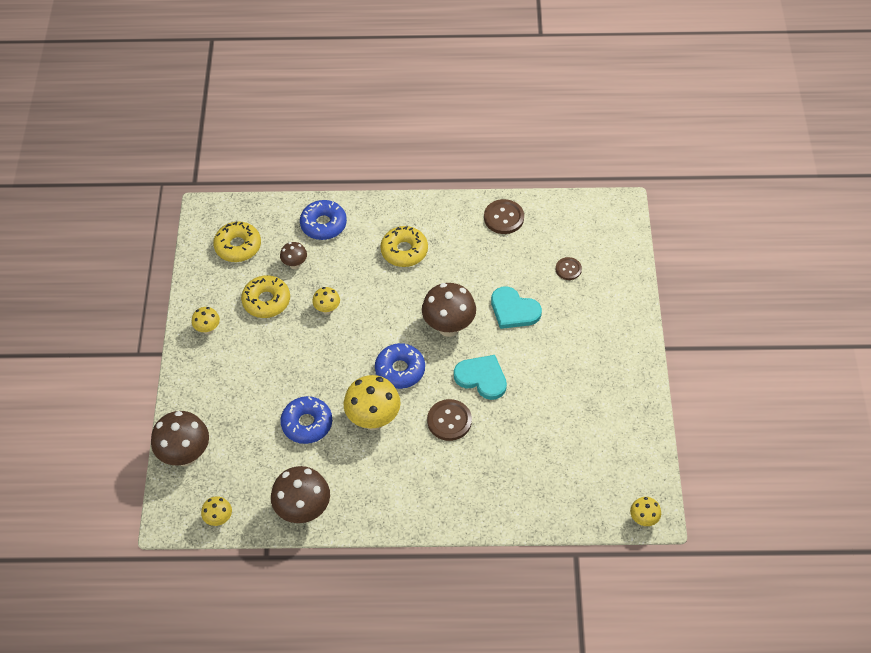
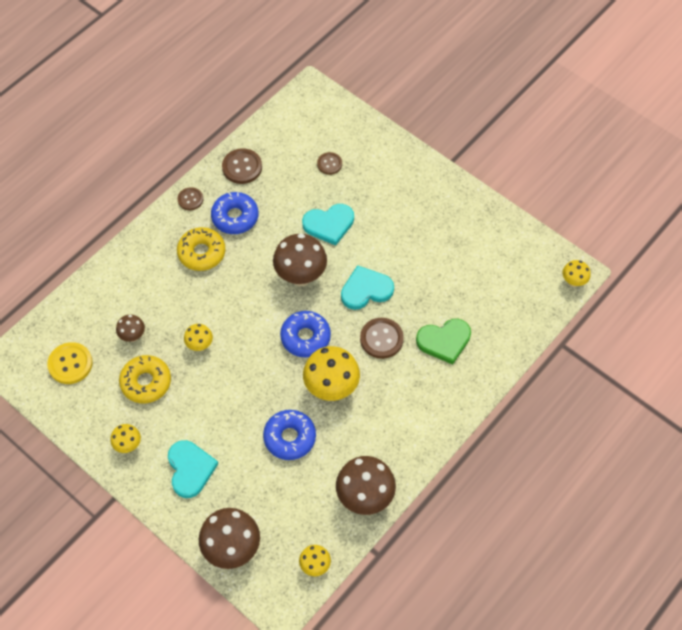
camera: 50 degrees left, 5 degrees up
yellow donut [213,221,261,262] -> yellow button [47,342,93,384]
blue donut [300,200,347,240] -> blue donut moved to [211,192,259,234]
none -> turquoise heart [168,440,218,498]
none -> brown button [177,187,203,210]
none -> green heart [416,319,471,365]

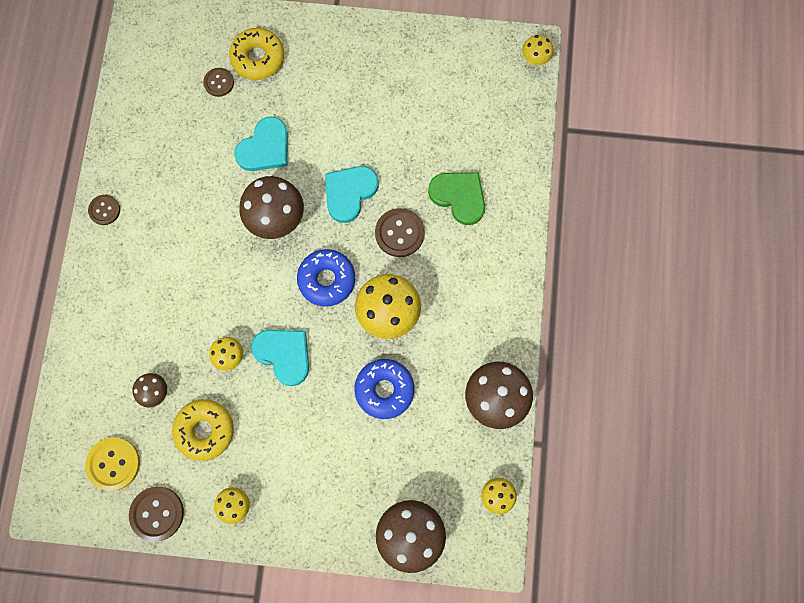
camera: 35 degrees left, 15 degrees up
turquoise heart [168,440,218,498] -> turquoise heart moved to [251,330,309,386]
yellow donut [177,227,225,271] -> yellow donut moved to [229,28,284,80]
blue donut [211,192,259,234] -> none
brown button [222,148,262,184] -> brown button moved to [129,487,184,542]
green heart [416,319,471,365] -> green heart turned 90 degrees counterclockwise [428,172,485,225]

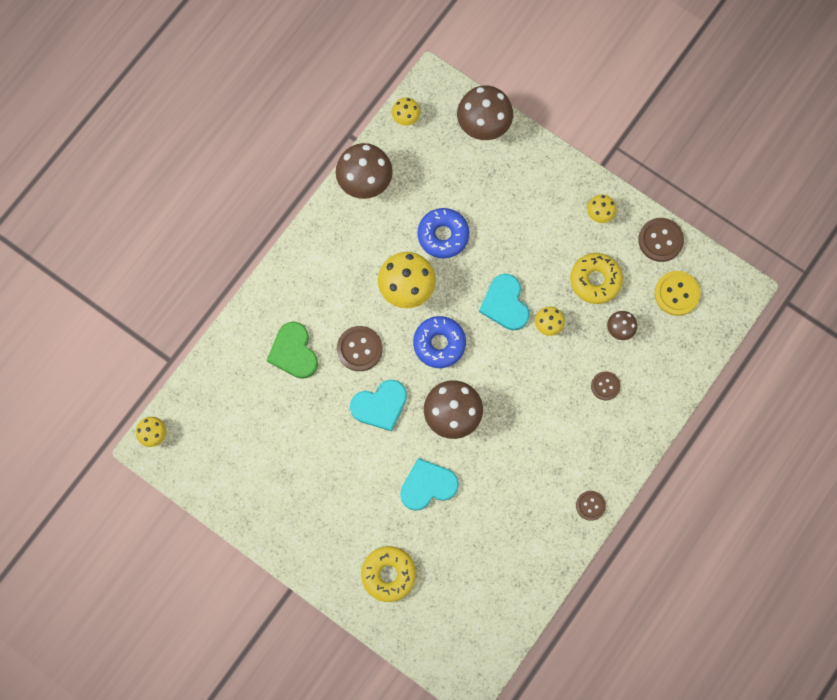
camera: 150 degrees left, 0 degrees up
brown button [203,68,234,97] -> brown button moved to [591,371,620,400]

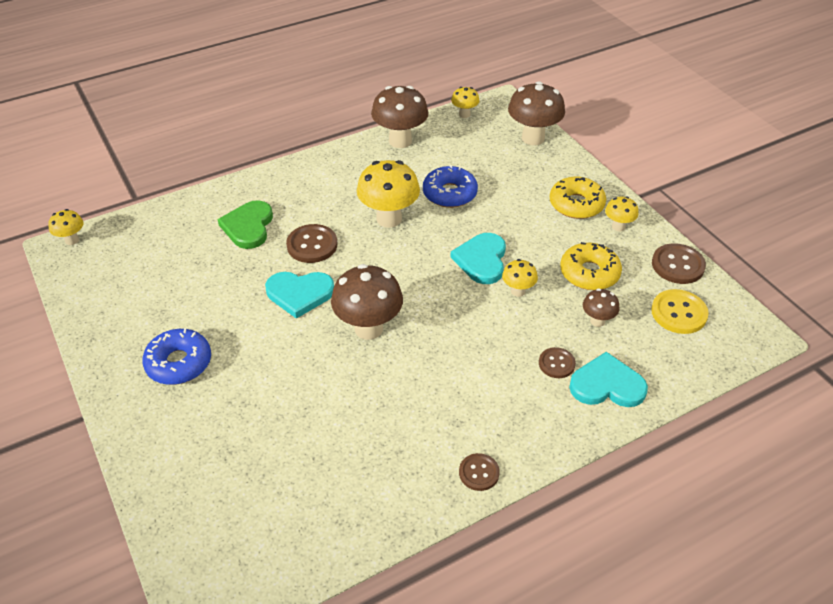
camera: 25 degrees right, 30 degrees down
yellow donut [361,546,416,602] -> yellow donut moved to [550,177,606,219]
turquoise heart [400,458,459,511] -> turquoise heart moved to [569,352,648,407]
blue donut [413,316,466,368] -> blue donut moved to [142,328,211,385]

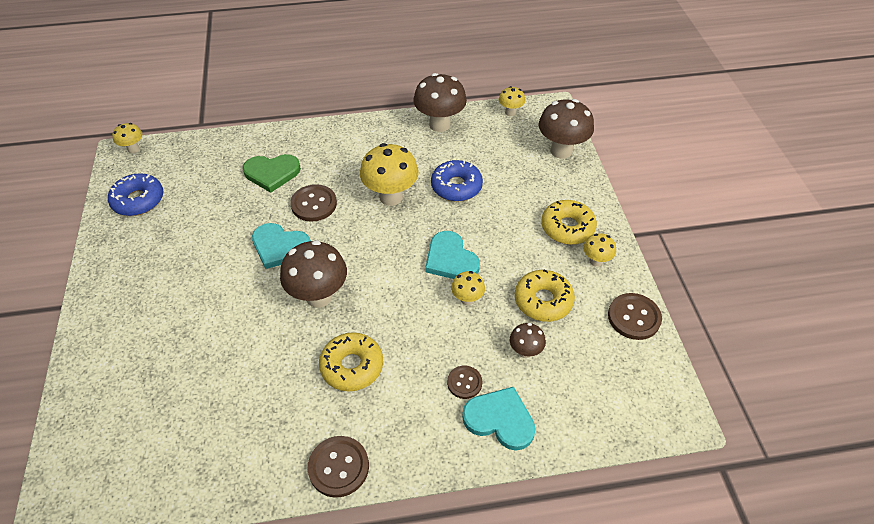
camera: 20 degrees right, 5 degrees up
blue donut [142,328,211,385] -> blue donut moved to [108,173,163,216]
green heart [217,200,273,249] -> green heart turned 120 degrees counterclockwise [243,154,301,193]
turquoise heart [450,233,506,284] -> turquoise heart turned 60 degrees counterclockwise [425,231,480,279]
brown button [459,453,500,491] -> brown button [308,436,369,498], size x1.58
yellow button [651,289,709,334] -> none
none -> yellow donut [319,332,383,391]

